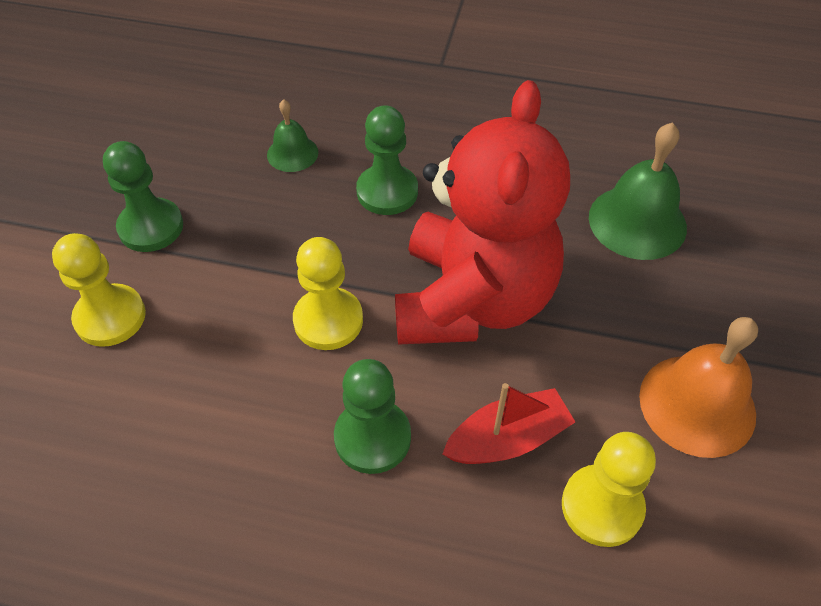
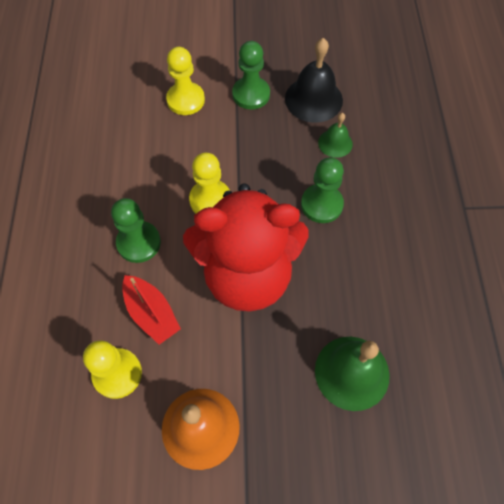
camera: 75 degrees right, 10 degrees up
none -> black bell [285,38,343,123]

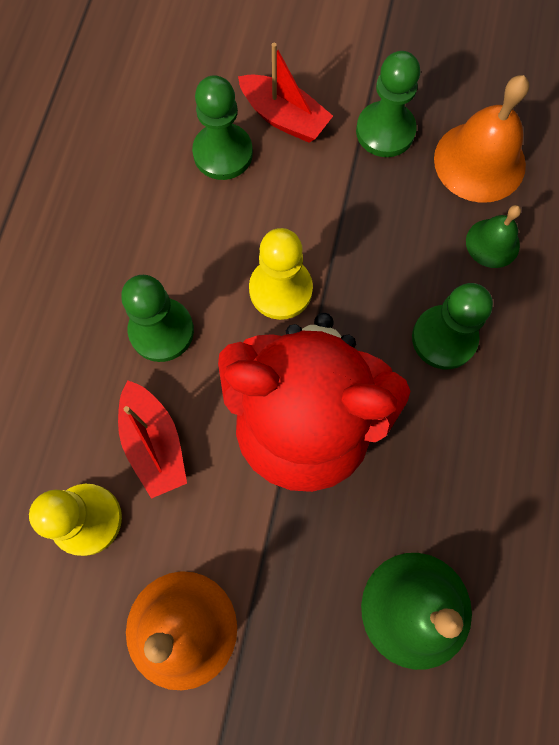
camera: 15 degrees right, 10 degrees up
yellow pawn [166,47,205,115] -> red boat [238,43,333,143]
black bell [285,38,343,123] -> orange bell [434,75,529,203]
none -> green pawn [192,75,253,180]

